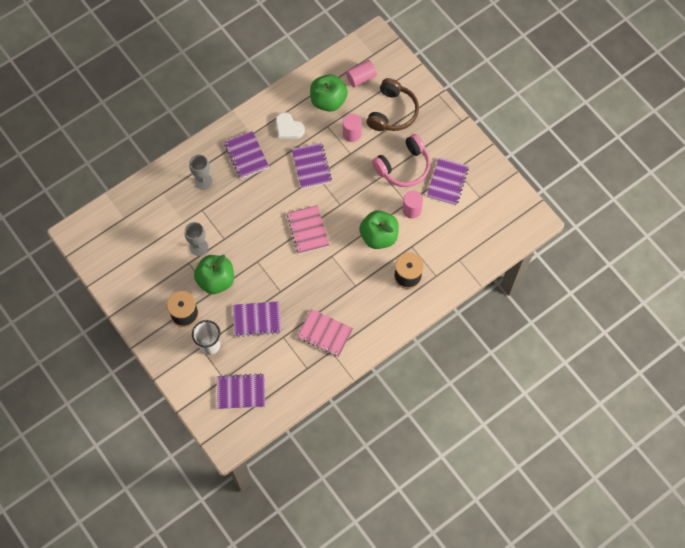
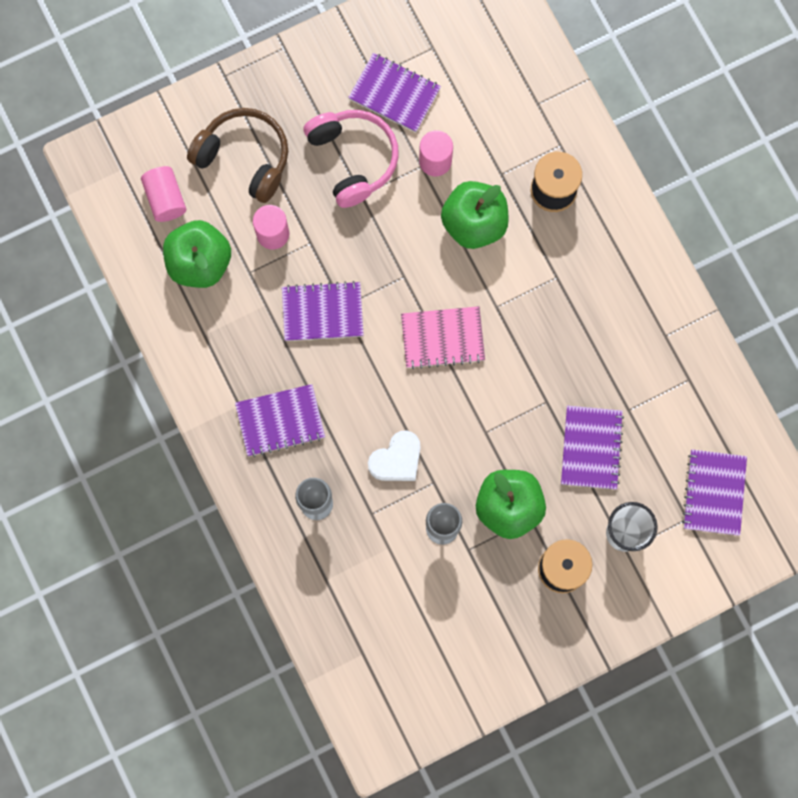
camera: 80 degrees left, 10 degrees up
white heart [276,112,305,139] -> white heart moved to [368,430,421,481]
pink notebook [297,309,353,357] -> none

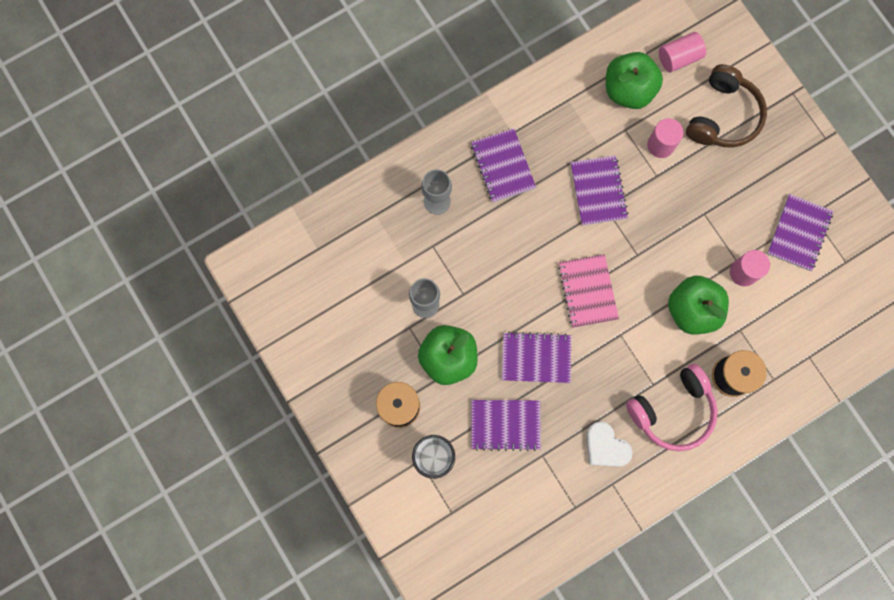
camera: 85 degrees right, 0 degrees up
pink headphones [303,110,399,208] -> pink headphones moved to [626,364,718,451]
white heart [368,430,421,481] -> white heart moved to [586,422,633,467]
purple notebook [682,449,747,536] -> purple notebook moved to [502,332,571,383]

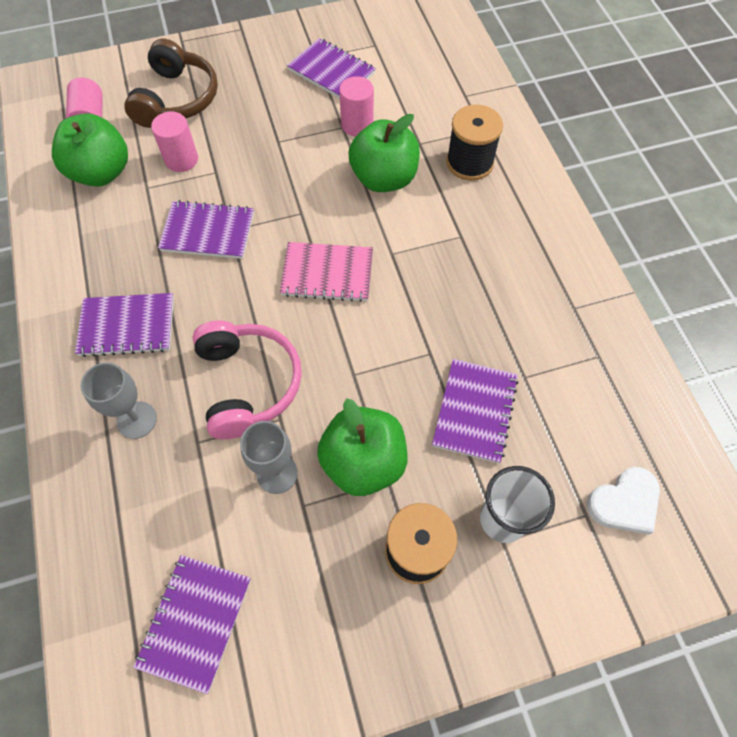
camera: 75 degrees left, 15 degrees down
purple notebook [502,332,571,383] -> purple notebook moved to [133,555,251,694]
white heart [586,422,633,467] -> white heart moved to [587,467,660,535]
pink headphones [626,364,718,451] -> pink headphones moved to [193,320,302,439]
brown headphones [686,64,767,148] -> brown headphones turned 60 degrees clockwise [124,39,218,128]

